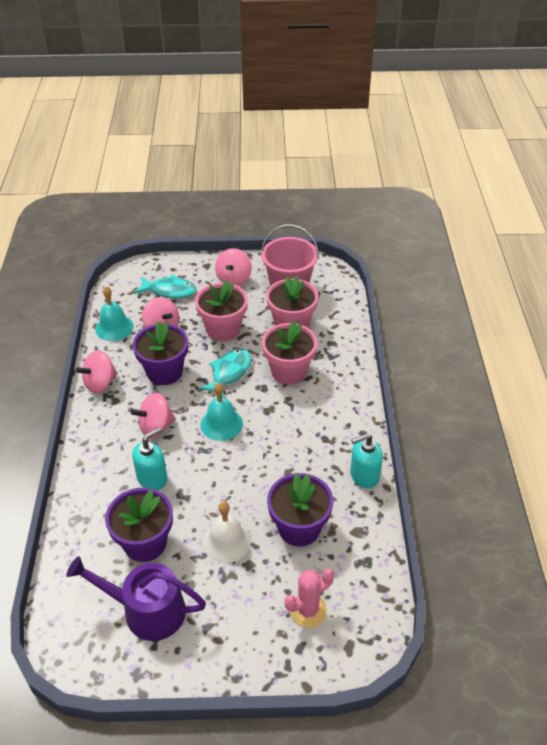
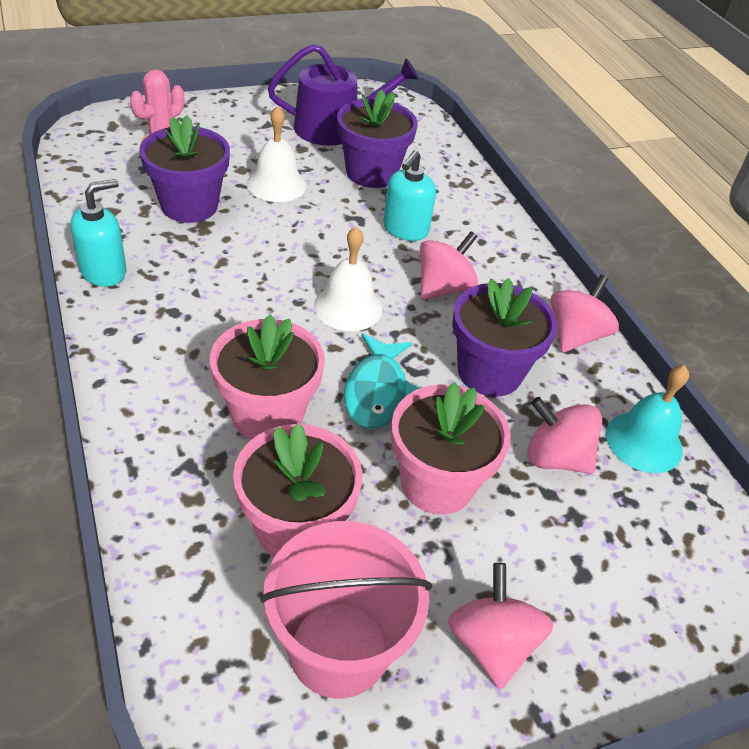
camera: 155 degrees right, 0 degrees up
turquoise fish [134,275,196,298] -> none
turquoise bell [201,383,243,441] -> white bell [314,227,383,331]

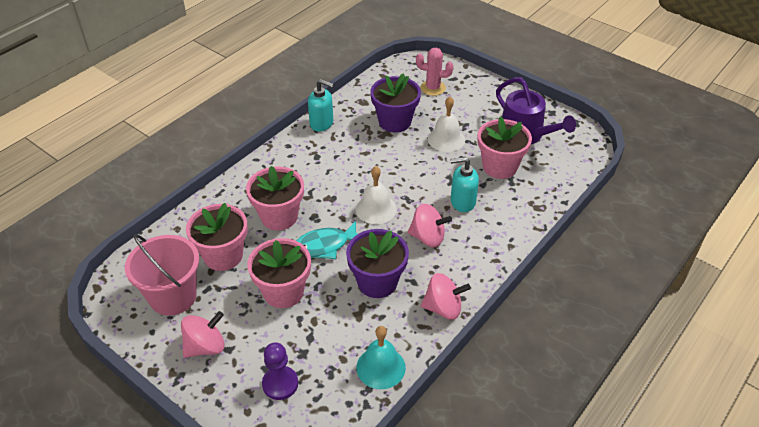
camera: 65 degrees right, 0 degrees up
purple flower pot [337,90,418,188] -> pink flower pot [478,117,532,179]
pink spinning top [527,397,602,474] -> none
none -> purple pawn [262,342,298,400]

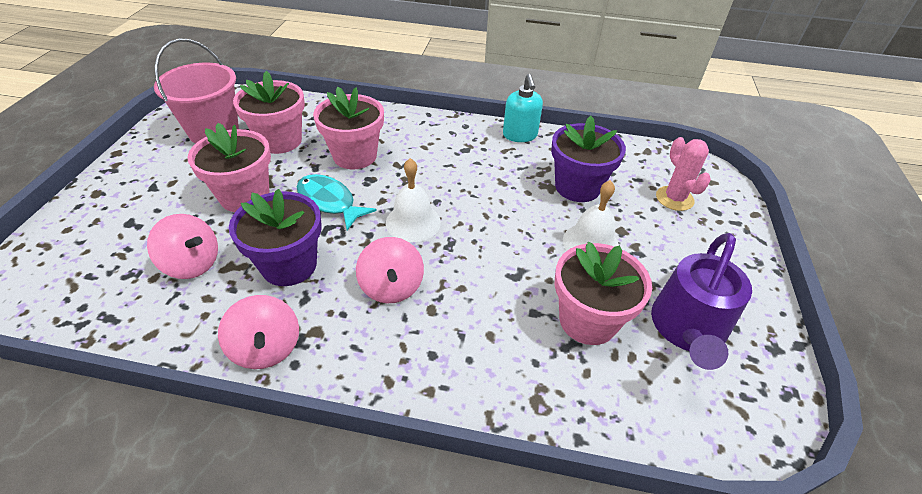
camera: 60 degrees right, 0 degrees up
pink spinning top [181,311,225,358] -> pink spinning top moved to [147,214,218,279]
purple pawn [262,342,298,400] -> none
turquoise bell [356,326,406,389] -> none
turquoise soap dispenser [450,157,479,212] -> none

